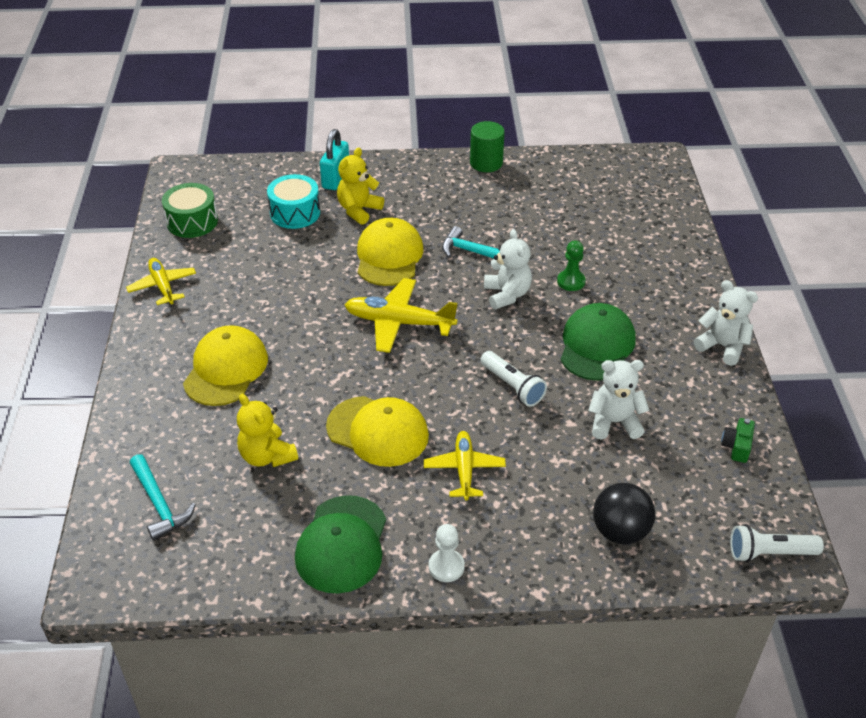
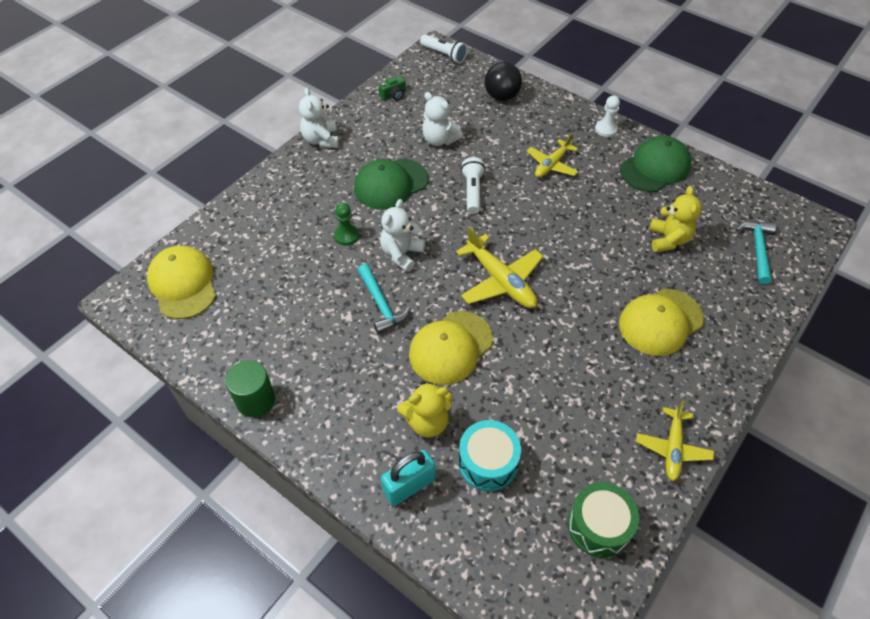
camera: 140 degrees left, 10 degrees up
yellow cap [326,396,429,467] -> yellow cap moved to [147,246,216,319]

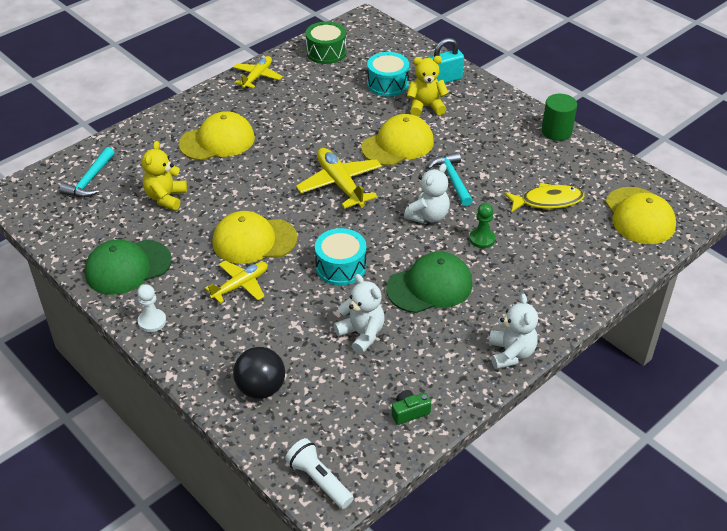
camera: 170 degrees left, 10 degrees down
white flashlight [461,157,486,214] -> turquoise drum [315,228,366,285]
none -> yellow cap [212,211,298,264]
none -> yellow fish [504,183,584,213]

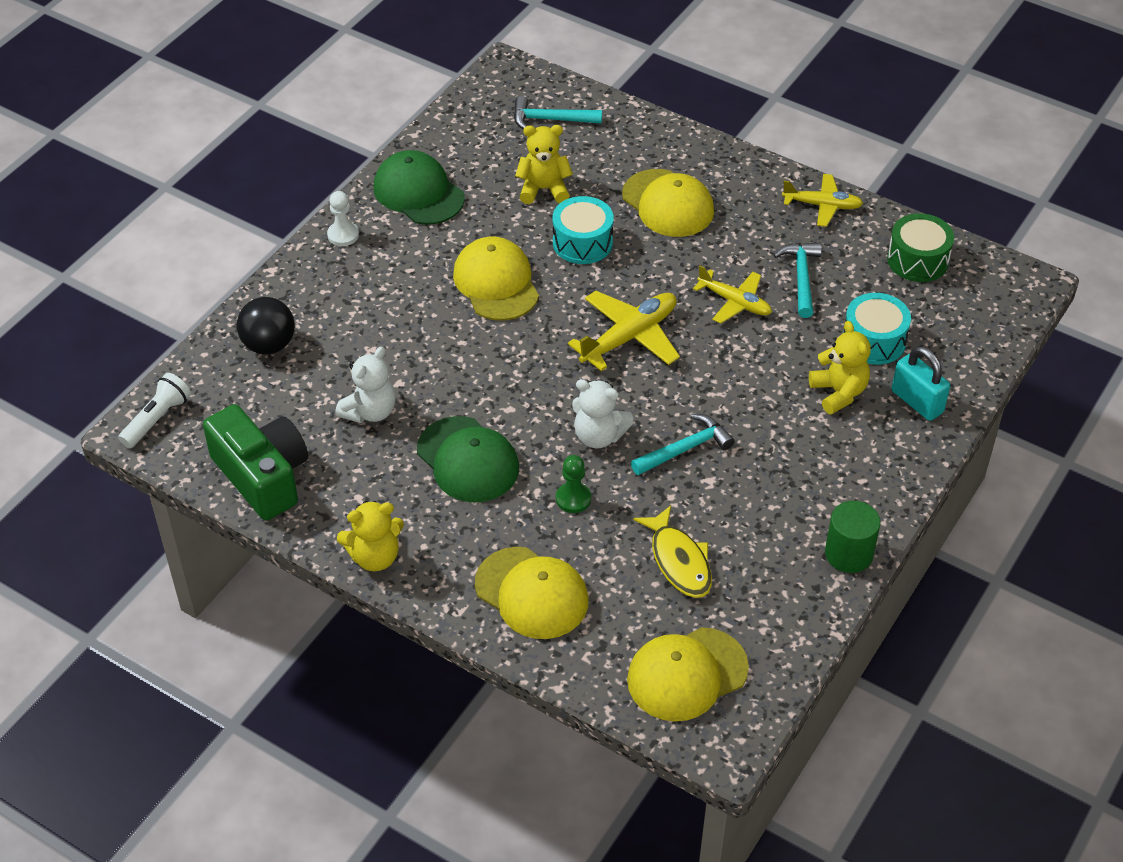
camera: 75 degrees right, 5 degrees up
yellow plane [205,260,268,303] -> yellow plane moved to [693,265,772,324]
turquoise drum [315,228,366,285] -> turquoise drum moved to [553,196,614,264]
yellow cap [361,114,434,166] -> yellow cap moved to [475,547,589,639]
green camera [392,390,431,425] -> green camera [203,404,308,520], size x2.48
white teddy bear [489,294,538,369] -> yellow teddy bear [337,501,404,571]
none -> turquoise hammer [774,243,822,318]

